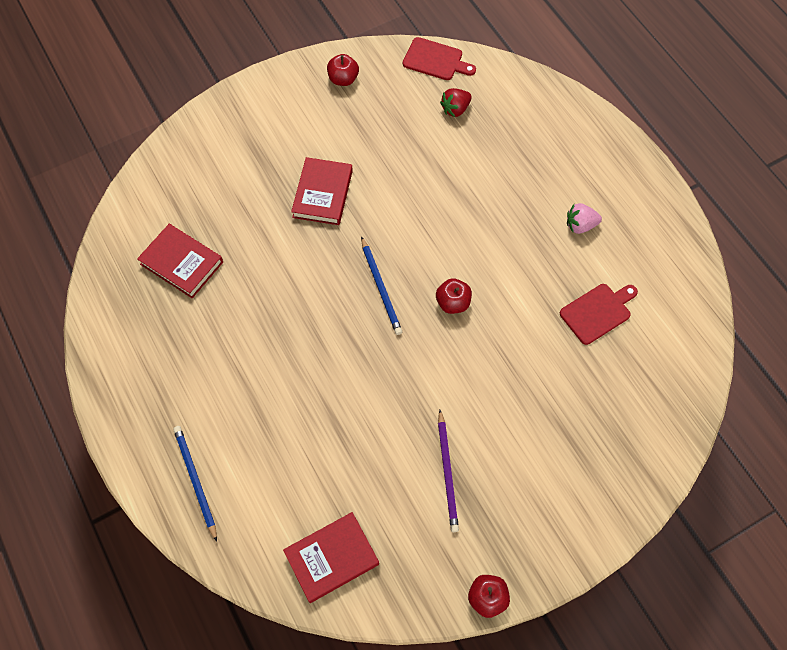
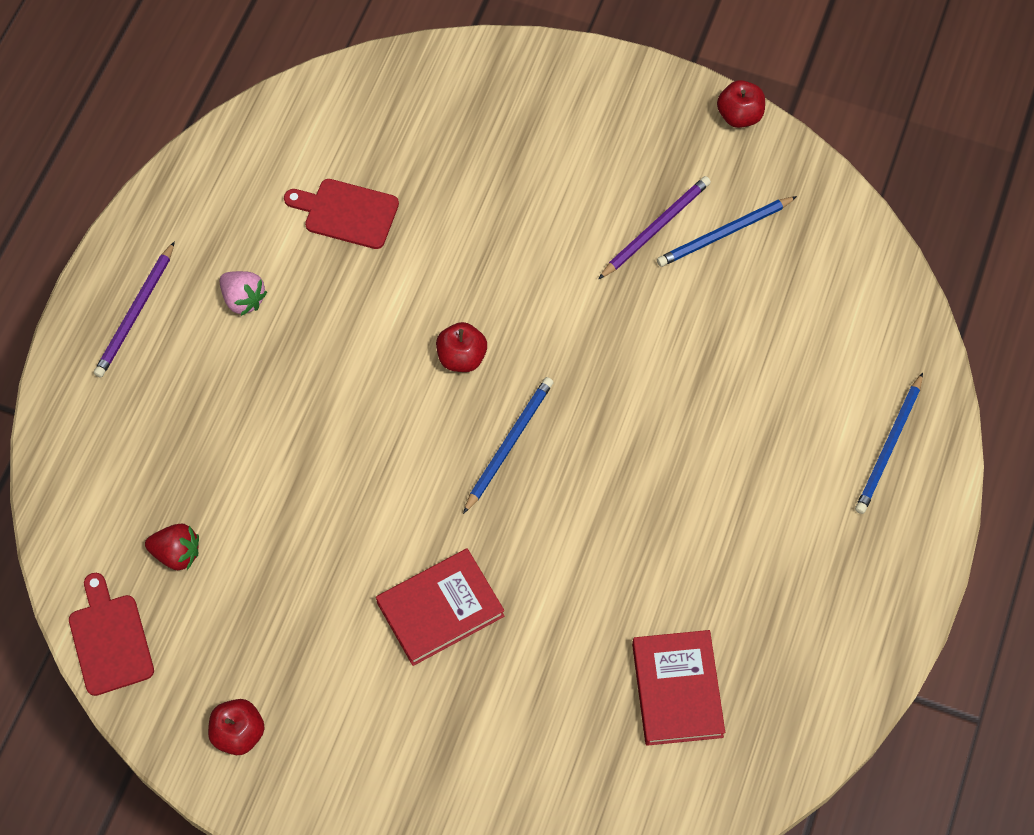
camera: 130 degrees left, 0 degrees up
red book [283,512,379,603] -> none
none -> purple pencil [94,241,175,378]
none -> blue pencil [657,196,797,267]

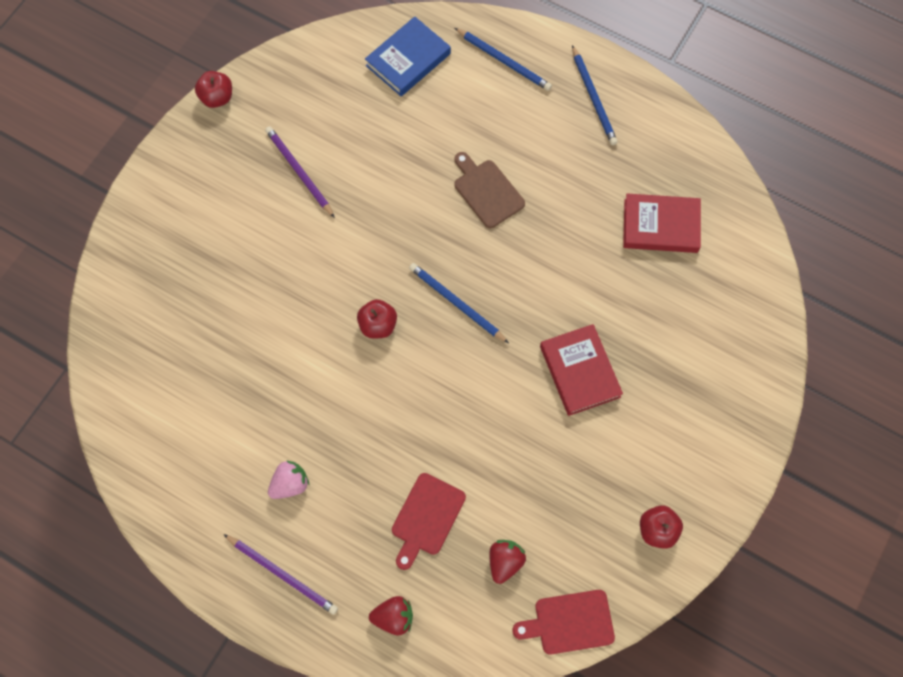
camera: 80 degrees left, 5 degrees up
red cutting board [284,179,399,249] -> red cutting board moved to [392,473,466,570]
blue pencil [657,196,797,267] -> blue pencil moved to [572,45,618,145]
none -> blue book [365,16,451,96]
none -> red strawberry [369,596,413,635]
none -> brown cutting board [454,152,525,228]

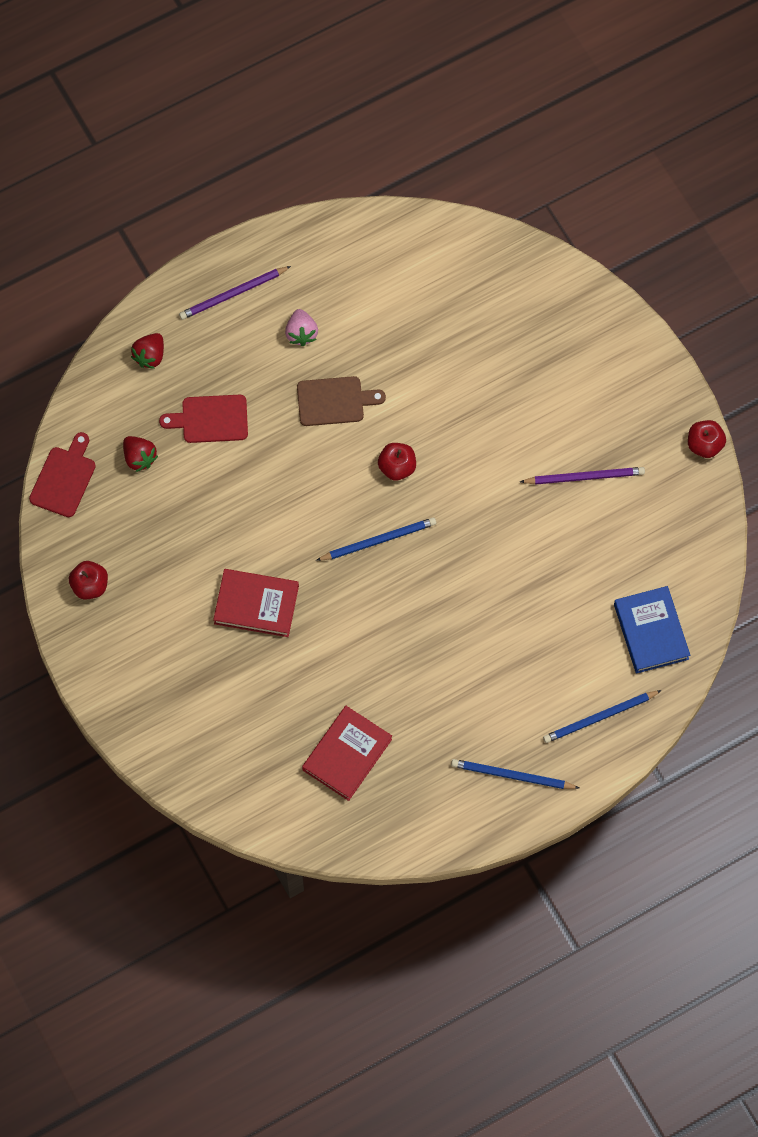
camera: 120 degrees right, 0 degrees up
red cutting board [392,473,466,570] -> red cutting board turned 60 degrees counterclockwise [159,395,248,443]
brown cutting board [454,152,525,228] -> brown cutting board moved to [297,376,386,426]

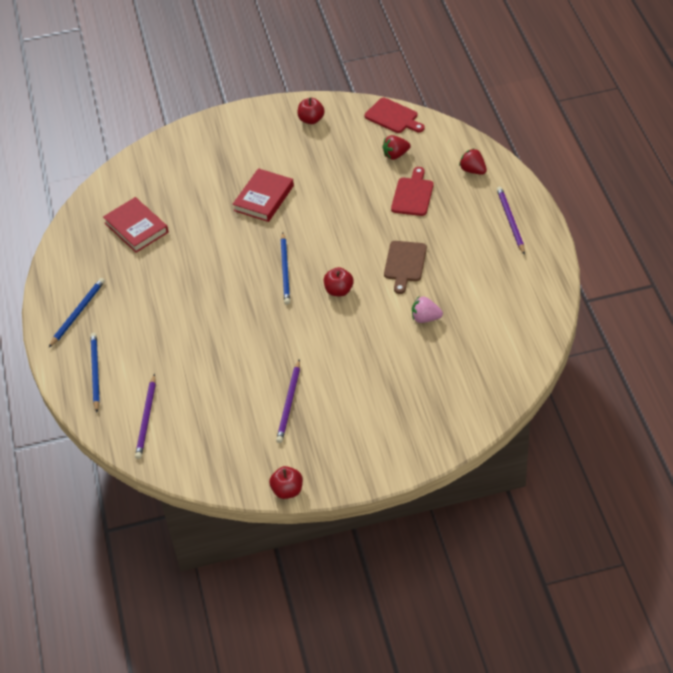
camera: 110 degrees right, 20 degrees down
pink strawberry [285,309,318,346] -> pink strawberry moved to [412,297,443,323]
blue book [614,586,690,673] -> purple pencil [135,374,156,459]

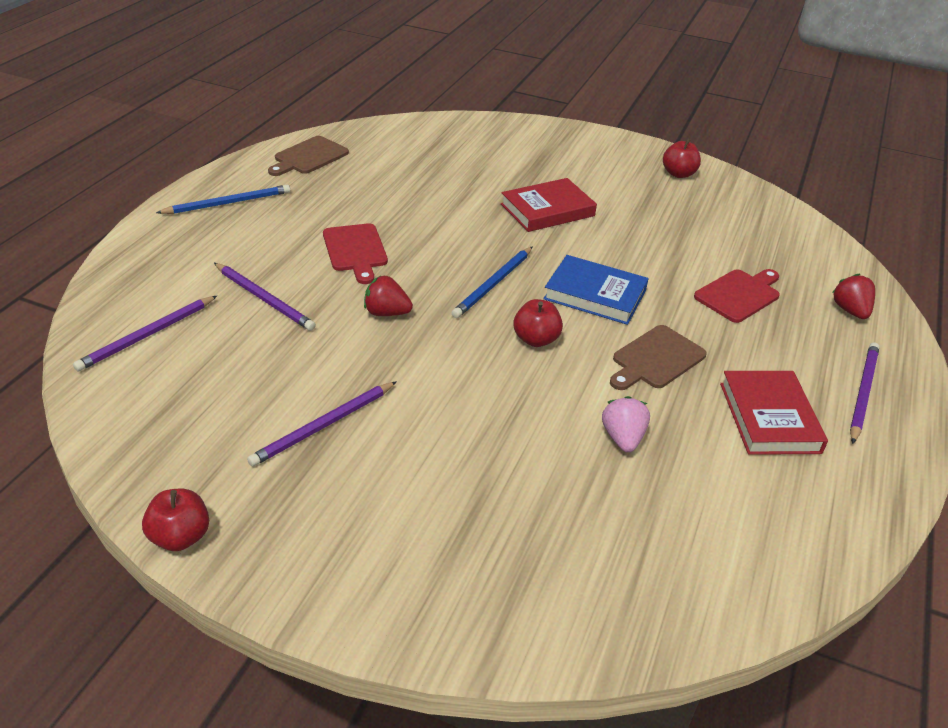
camera: 30 degrees right, 10 degrees down
blue pencil [90,333,100,412] -> none
red book [103,197,169,253] -> red book moved to [720,371,828,455]
red cutting board [364,98,424,133] -> red cutting board moved to [323,223,388,284]
red strawberry [382,135,411,160] -> red strawberry moved to [364,276,413,316]
pink strawberry [412,297,443,323] -> pink strawberry turned 45 degrees clockwise [602,396,650,452]
none -> purple pencil [214,263,316,331]
none -> brown cutting board [268,136,349,176]
none -> blue book [543,255,649,325]

